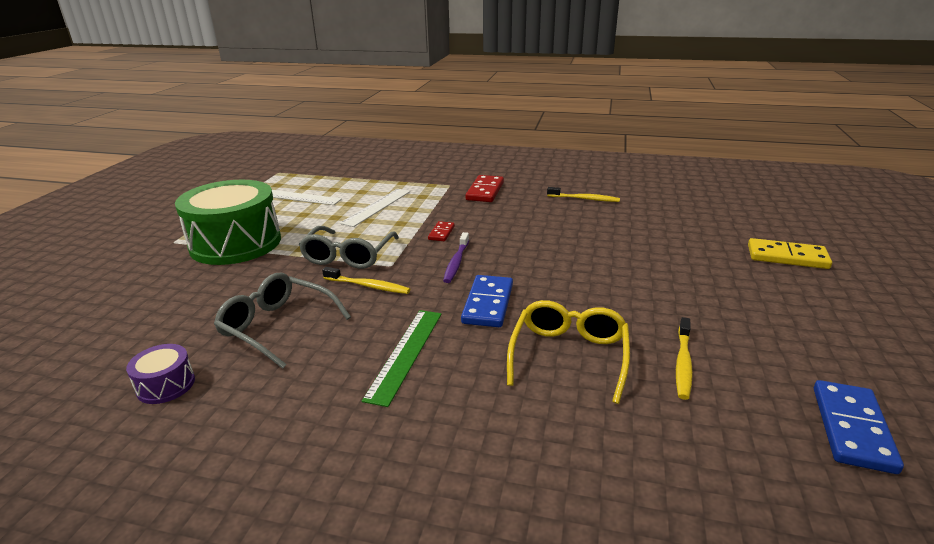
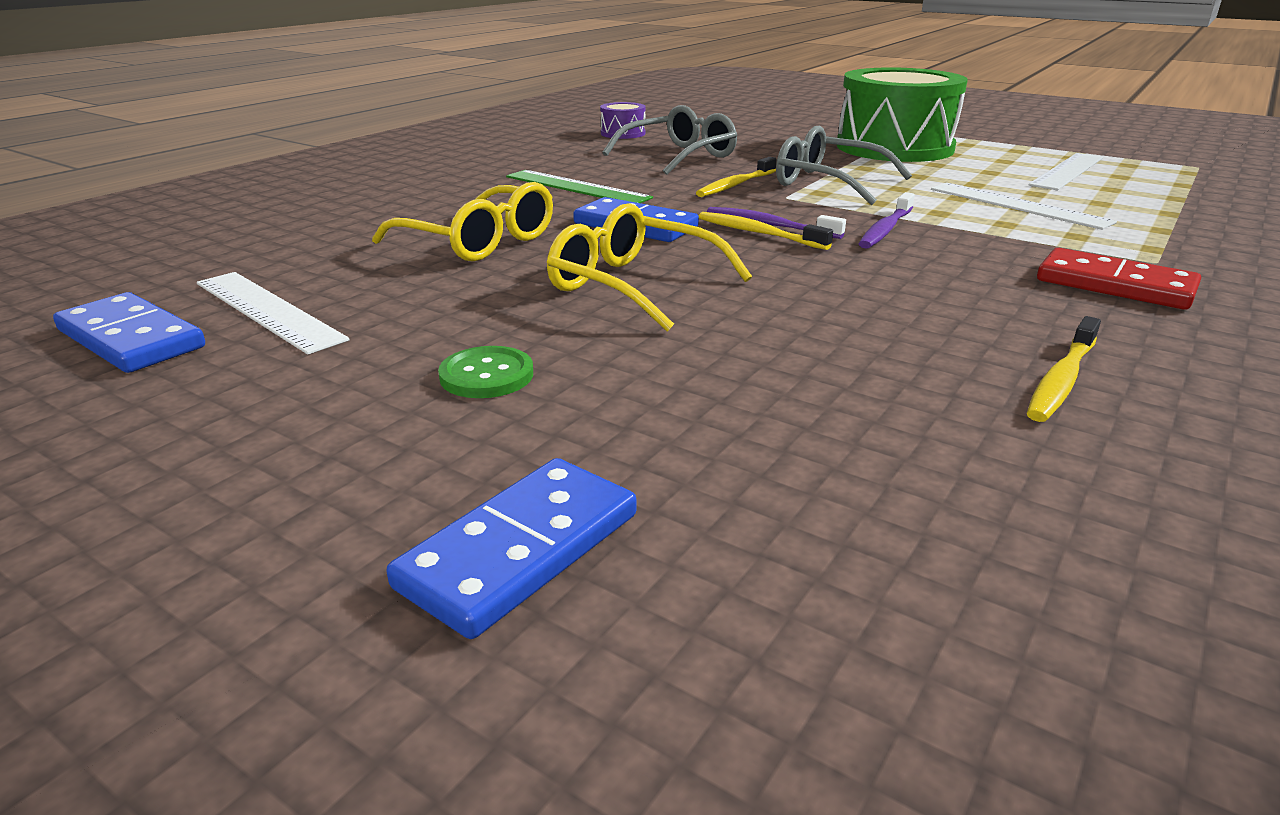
camera: 110 degrees right, 0 degrees up
red domino [428,221,455,241] -> purple toothbrush [859,192,915,249]
yellow toothbrush [676,317,693,400] -> yellow toothbrush moved to [699,212,833,250]
yellow domino [748,238,832,269] -> blue domino [387,458,636,639]
none -> white ruler [197,272,350,354]
none -> green button [438,346,533,398]
none -> yellow glasses [547,203,752,332]

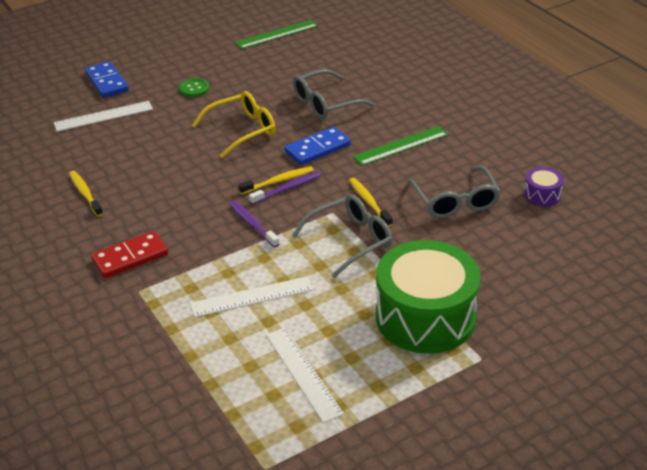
camera: 115 degrees right, 10 degrees up
blue domino [53,292,205,373] -> green ruler [235,20,318,49]
white ruler [197,272,350,354] -> white ruler moved to [54,101,153,132]
yellow glasses [372,182,553,261] -> grey glasses [293,69,376,119]

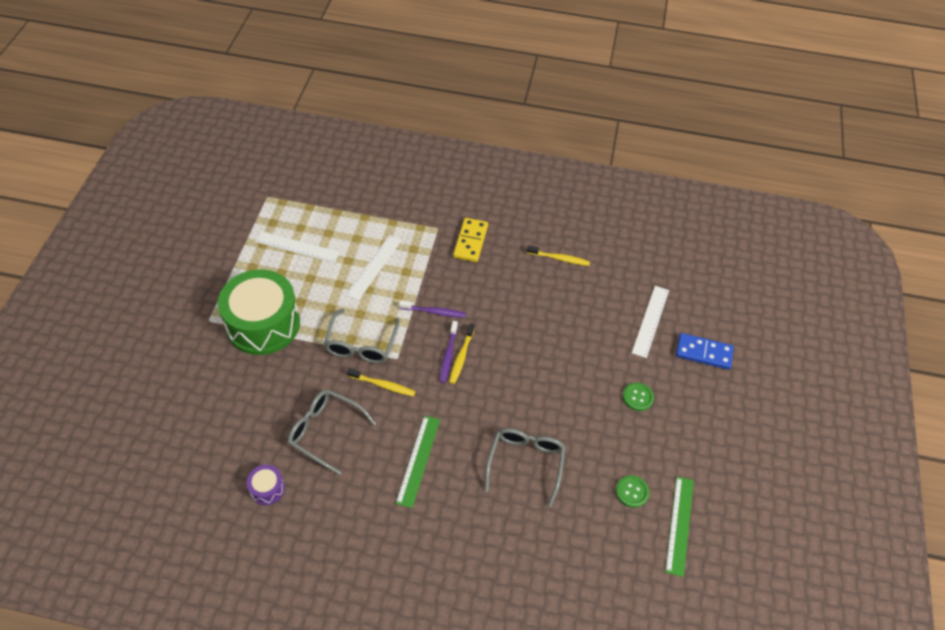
camera: 130 degrees right, 15 degrees up
red domino [91,231,168,278] -> yellow domino [453,218,488,262]
yellow glasses [192,91,276,158] -> none
blue domino [284,127,351,165] -> none
none -> green button [616,475,649,508]

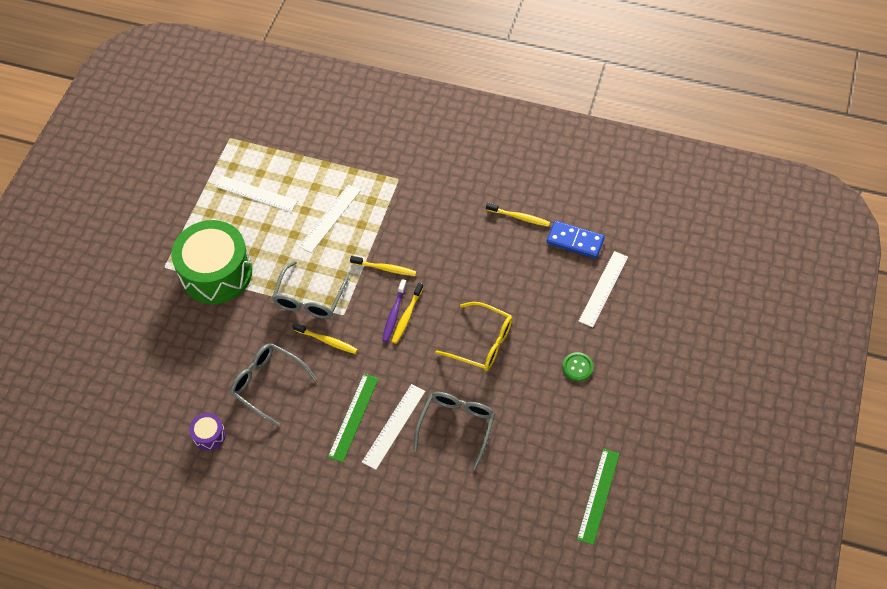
camera: 10 degrees right, 5 degrees up
purple toothbrush [399,301,466,318] -> yellow toothbrush [350,256,417,276]
yellow domino [453,218,488,262] -> none
green button [616,475,649,508] -> none
blue domino [676,333,734,370] -> blue domino moved to [547,221,605,258]
none -> white ruler [362,384,425,470]
none -> yellow glasses [435,302,513,371]

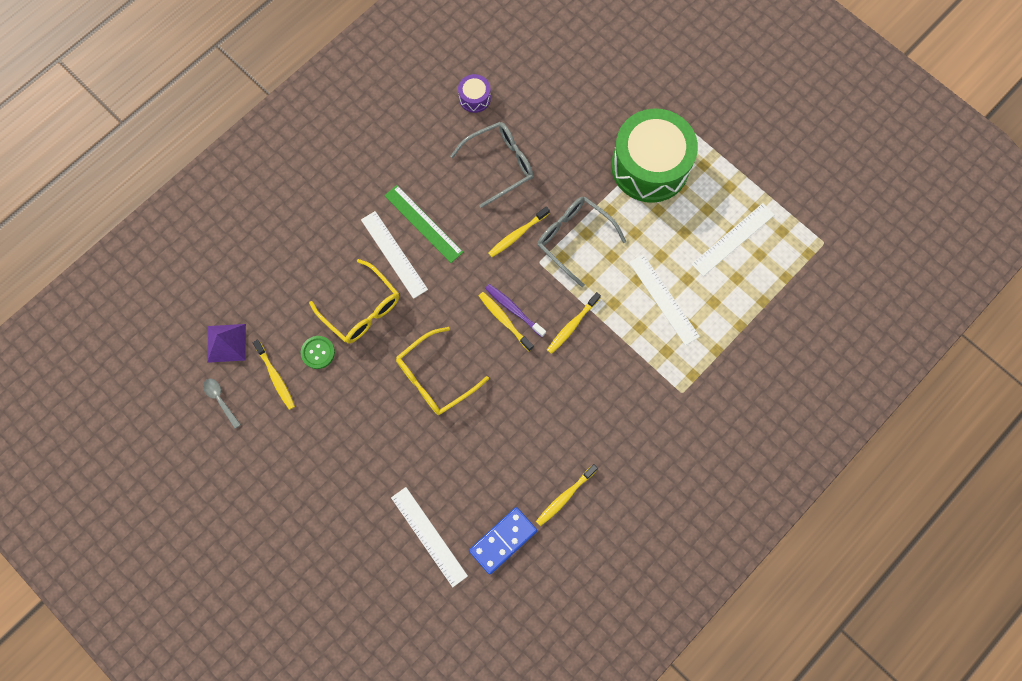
camera: 115 degrees right, 15 degrees up
grey glasses [414,392,495,470] -> yellow glasses [309,259,399,344]
green button [563,352,593,381] -> green button moved to [301,336,335,369]
green ruler [577,448,620,545] -> grey spoon [203,379,241,429]
none -> purple pyramid [207,324,246,363]
none -> yellow toothbrush [253,340,295,410]

